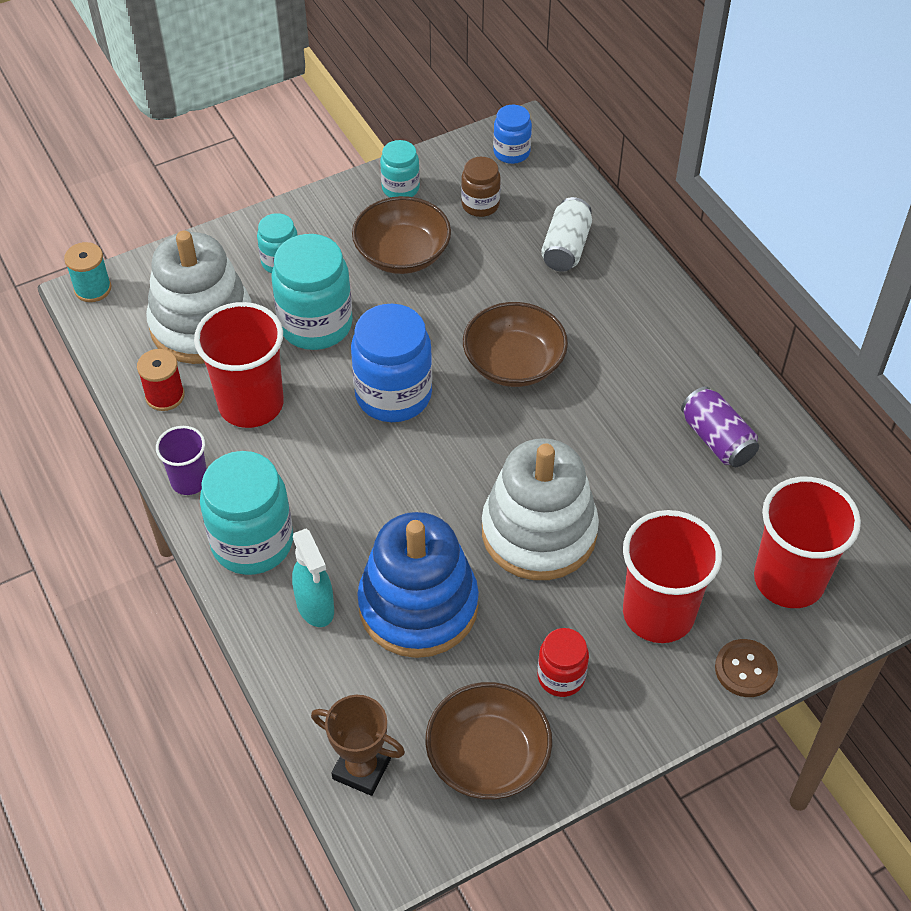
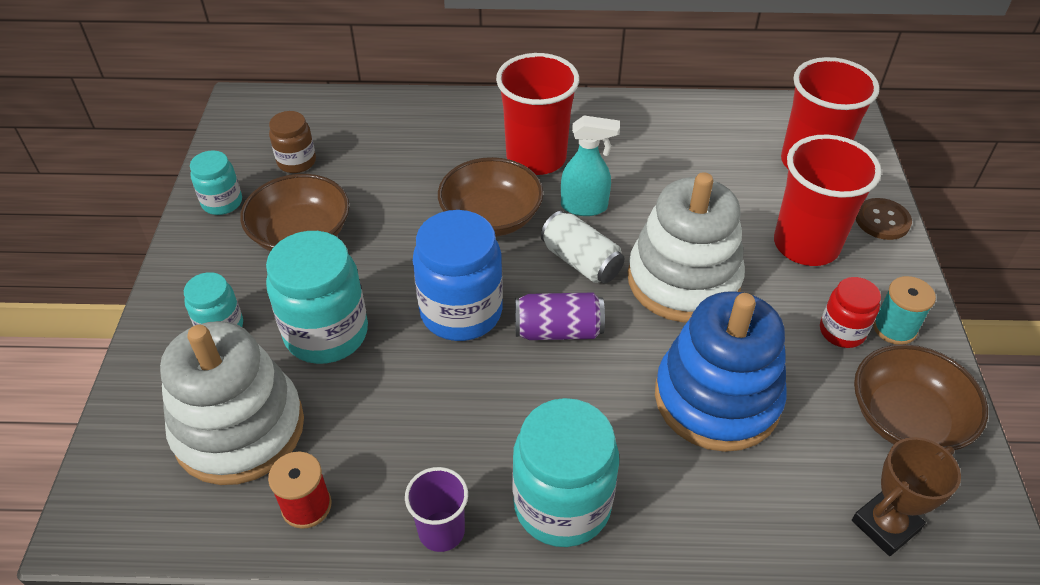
camera: 60 degrees left, 5 degrees down
turquoise spool [64,242,111,302] -> turquoise spool moved to [873,276,936,345]
red cup [194,302,284,428] -> red cup moved to [496,53,579,175]
turquoise spray bottle [292,529,334,627] -> turquoise spray bottle moved to [561,116,620,216]
blue jar [493,105,532,164] -> none
white can [541,197,592,272] -> white can moved to [541,211,624,284]
purple can [681,386,759,467] -> purple can moved to [515,293,605,340]

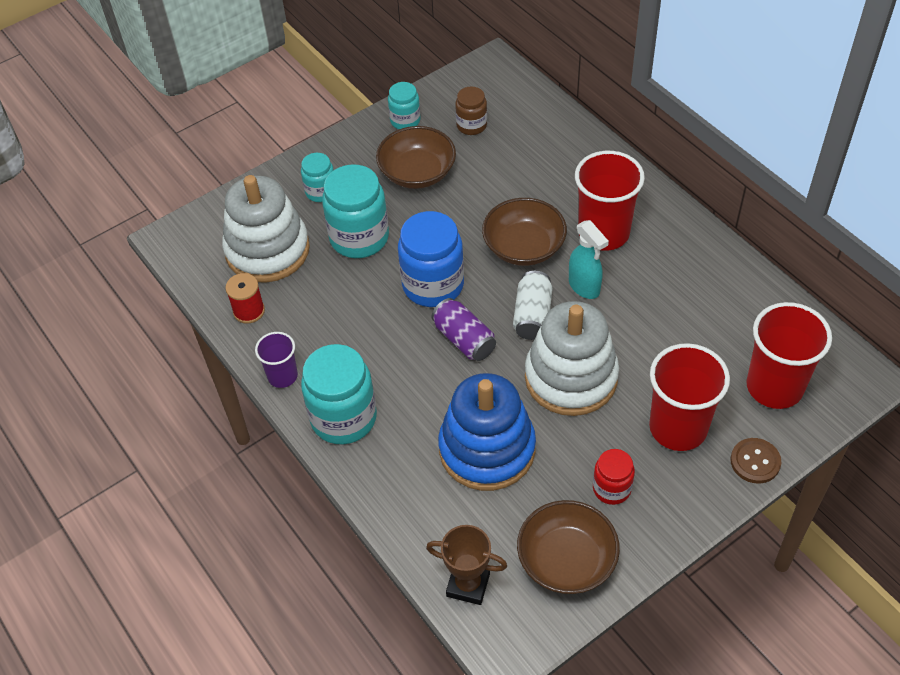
camera: 55 degrees right, 5 degrees up
turquoise spool [873,276,936,345] -> none

